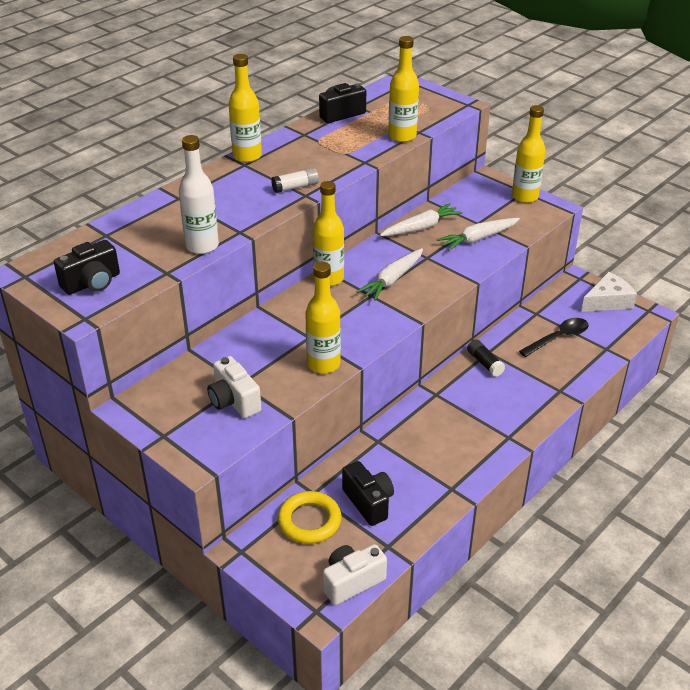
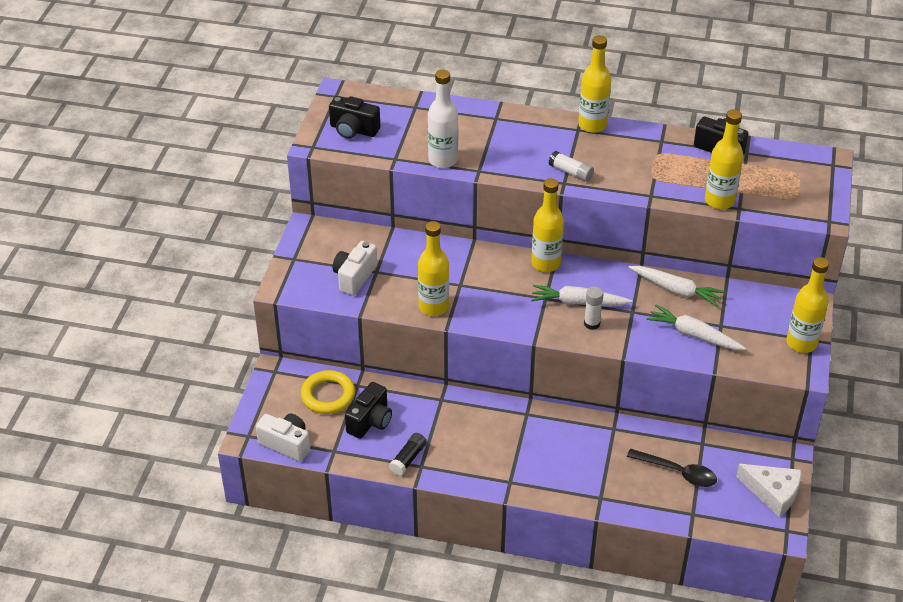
camera: 60 degrees right, 5 degrees up
black glue stick [467,339,505,376] -> black glue stick moved to [389,433,427,476]
none -> white glue stick [584,287,603,330]

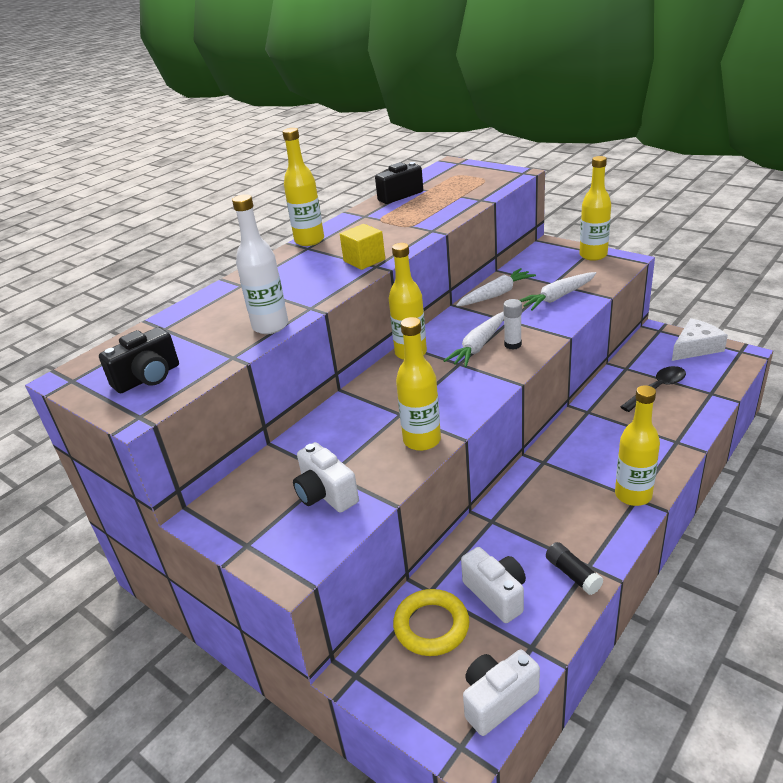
camera: 60 degrees left, 10 degrees down
black camera [345,382,392,439] -> white camera [461,547,526,623]
white glue stick [549,151,594,182] -> yellow cube [340,224,385,270]
yellow bottle [705,109,743,209] -> yellow bottle moved to [615,385,660,506]

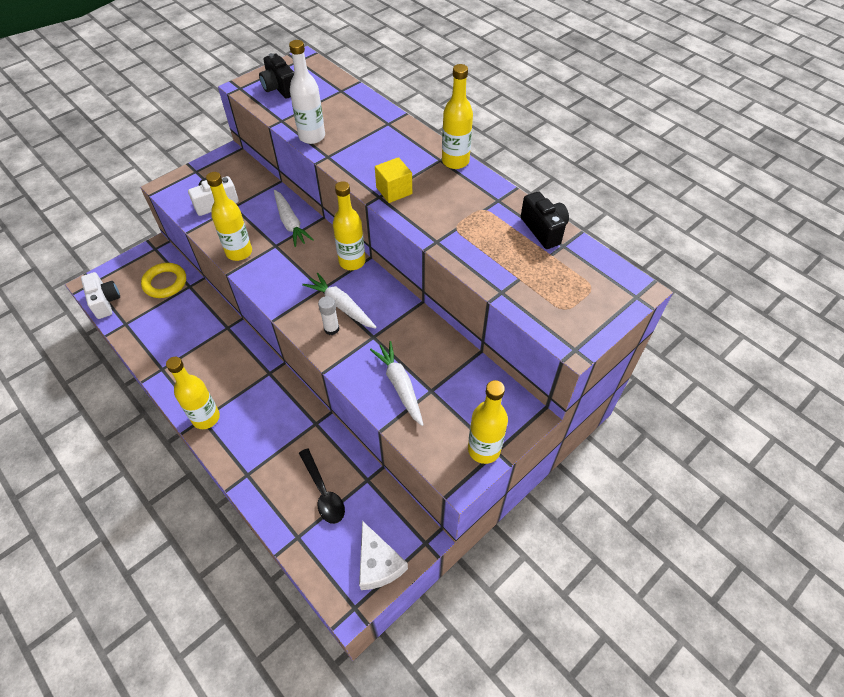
camera: 95 degrees right, 20 degrees up
white carrot [456,268,536,306] -> white carrot moved to [274,190,314,247]
white camera [461,547,526,623] -> none
black glue stick [546,542,603,595] -> none

